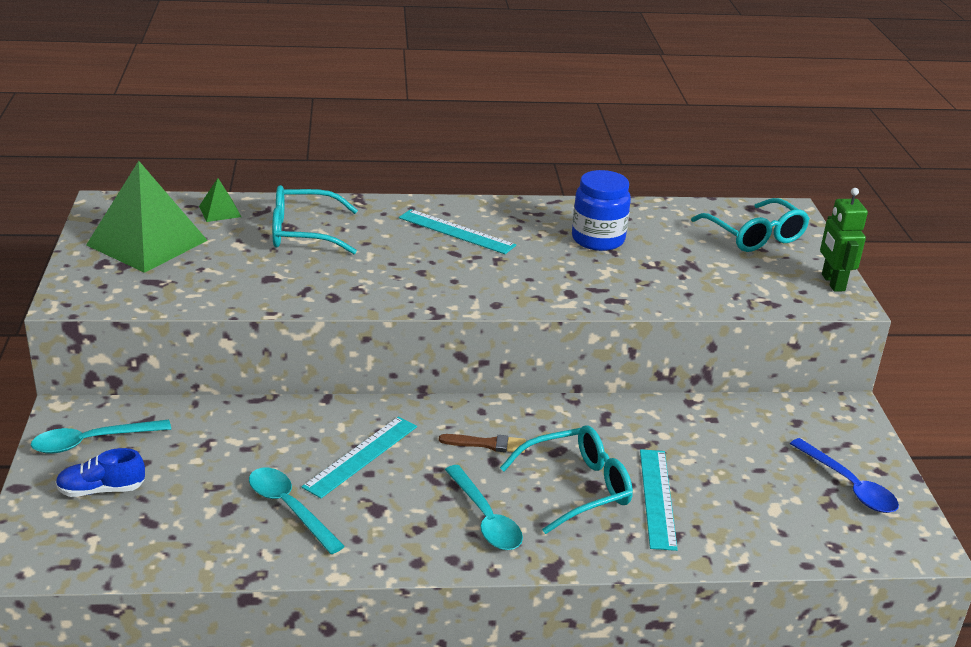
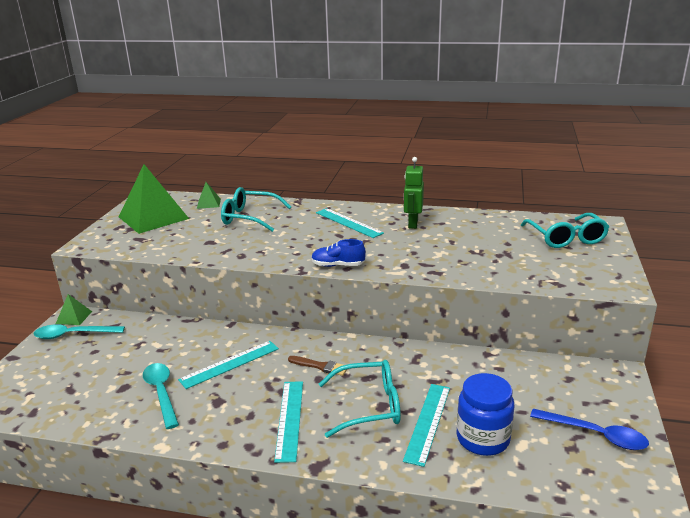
camera: 20 degrees right, 5 degrees down
blue shoe [56,448,145,497] -> blue shoe moved to [311,239,366,267]
turquoise spoon [445,465,523,550] -> turquoise ruler [274,381,303,463]
blue jar [572,170,631,251] -> blue jar moved to [457,373,515,456]
blue spoon [790,438,899,513] -> blue spoon turned 45 degrees counterclockwise [530,409,649,450]
green robot [820,188,868,292] -> green robot moved to [404,157,424,229]
none -> green pyramid [56,294,92,325]

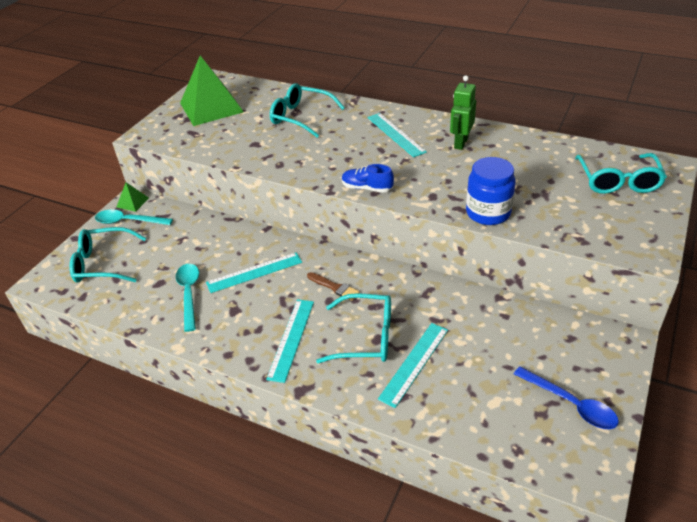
camera: 15 degrees right, 15 degrees up
green pyramid [197,182,221,209] -> none
blue jar [457,373,515,456] -> blue jar moved to [466,157,516,225]
none -> turquoise glasses [70,227,146,283]

